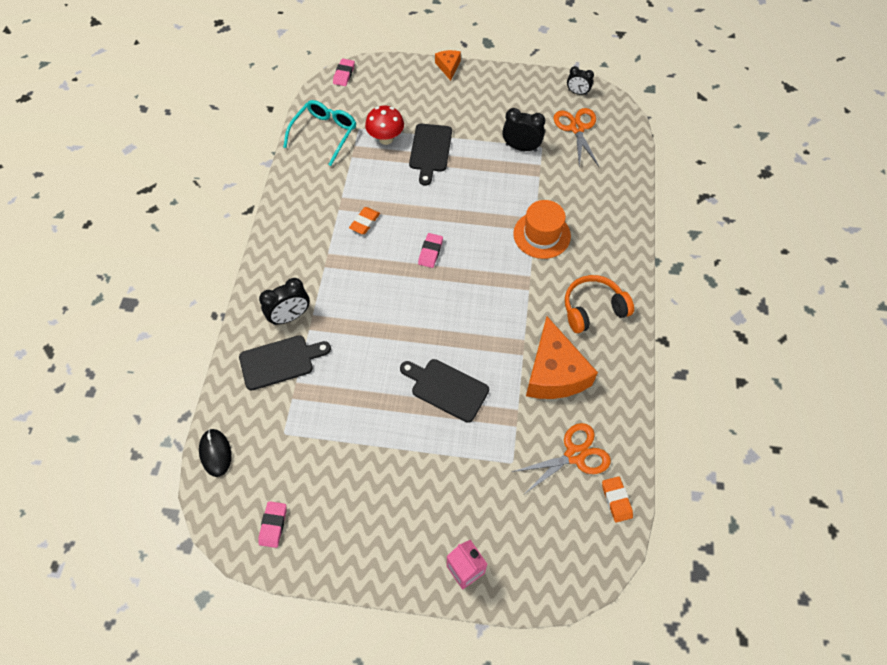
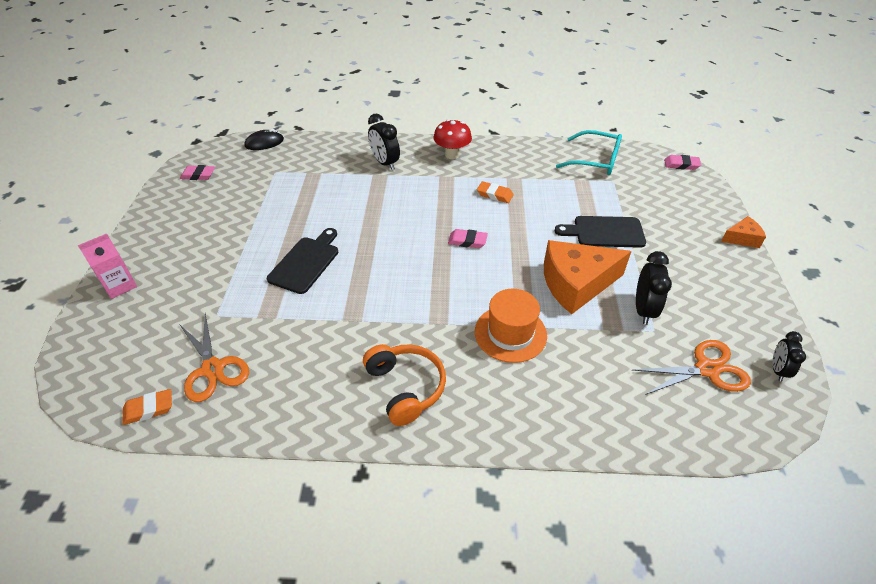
camera: 85 degrees right, 15 degrees down
black cutting board [239,335,331,390] -> none
red mushroom [365,106,404,145] -> red mushroom moved to [433,119,472,159]
orange cheese [526,316,598,399] -> orange cheese moved to [544,240,632,314]

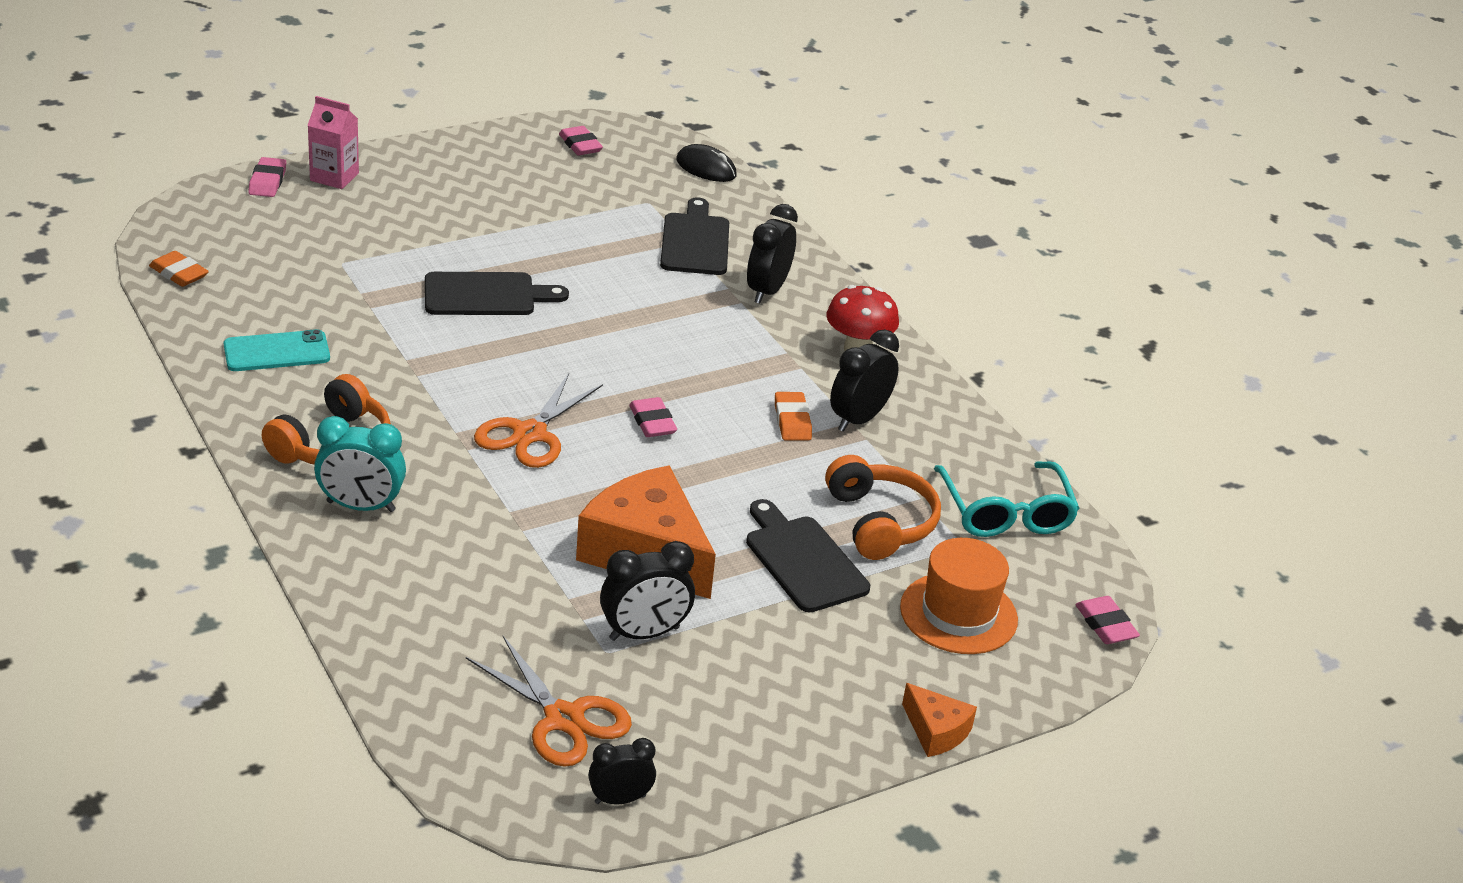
camera: 55 degrees right, 10 degrees down
orange scissors [179,314,249,402] -> orange scissors moved to [474,373,603,468]
orange hat [475,289,547,363] -> orange hat moved to [900,538,1018,654]
none -> turquoise phone [224,329,330,371]
none -> pink eraser [248,157,286,197]
none -> turquoise clock [314,416,406,512]
none -> black cutting board [660,198,729,275]
none -> orange headphones [825,455,941,560]
none -> black clock [830,330,899,432]

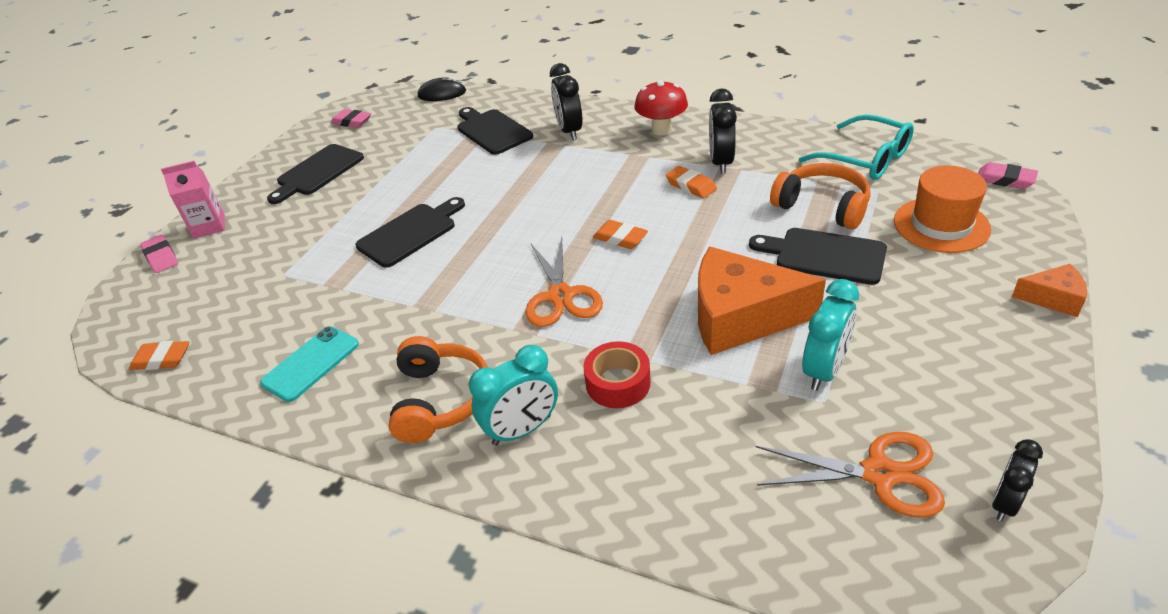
camera: 30 degrees left, 5 degrees up
black clock [600,541,695,641] -> turquoise clock [802,279,859,391]
pink eraser [629,397,677,437] -> orange eraser [593,220,648,249]
none -> black cutting board [267,144,364,204]
none -> red tape [583,341,651,408]

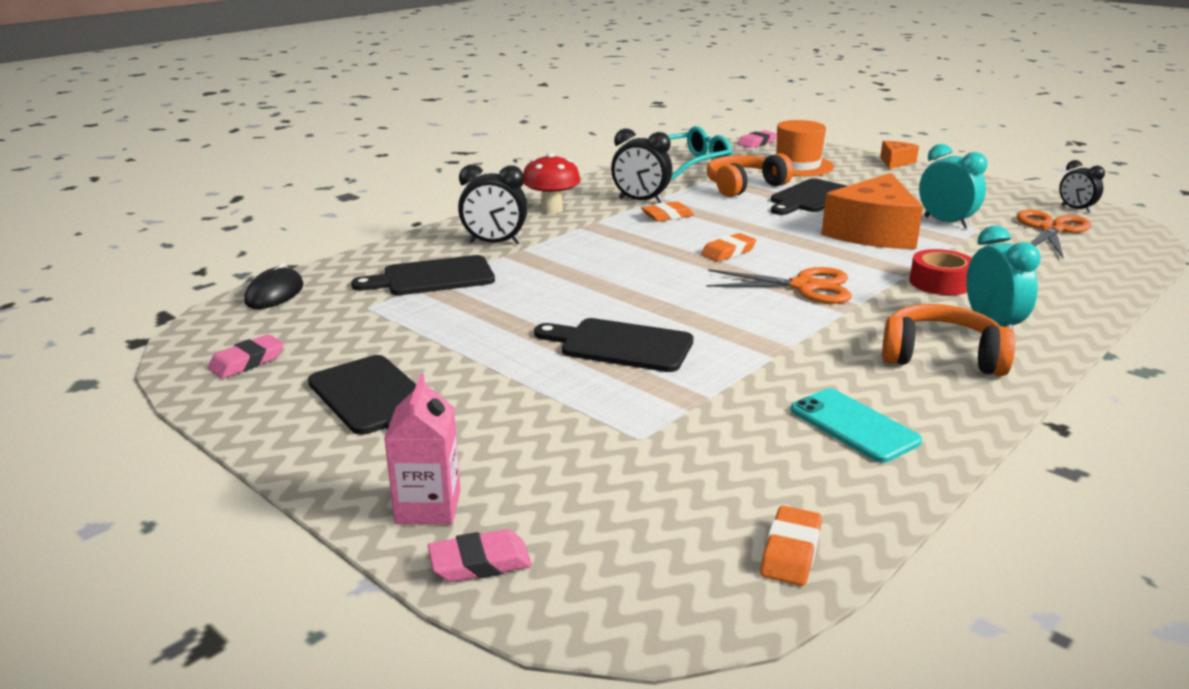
camera: 75 degrees left, 15 degrees down
black cutting board [356,197,465,268] -> black cutting board turned 45 degrees counterclockwise [534,318,694,372]

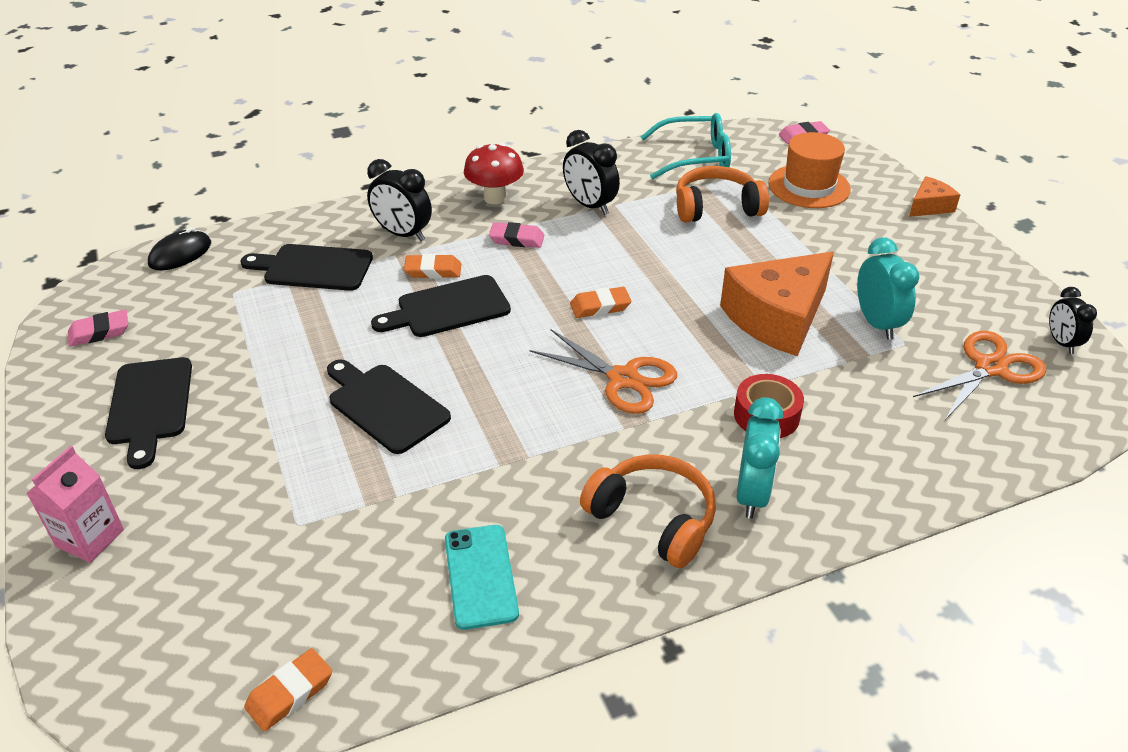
camera: 25 degrees right, 15 degrees up
pink eraser [428,529,532,582] -> pink eraser moved to [489,222,545,248]
orange eraser [641,201,694,222] -> orange eraser moved to [404,254,461,279]
black cutting board [771,178,847,215] -> black cutting board moved to [371,275,511,337]

